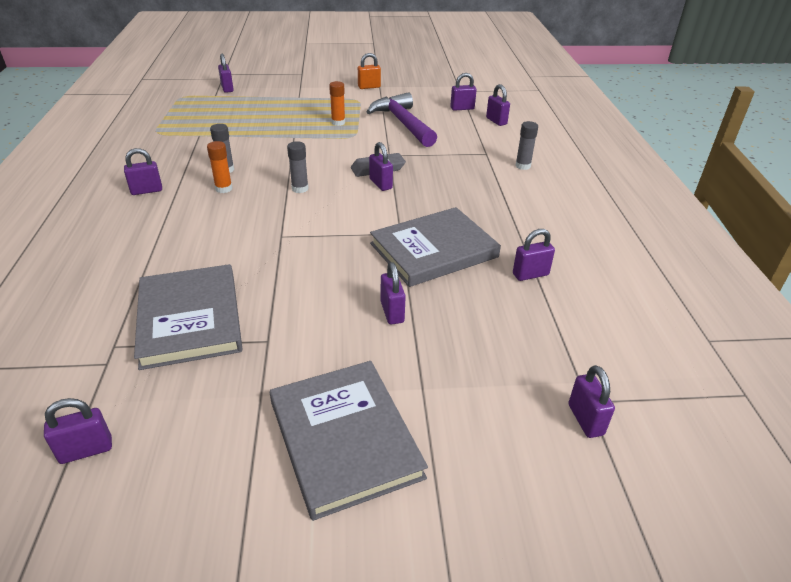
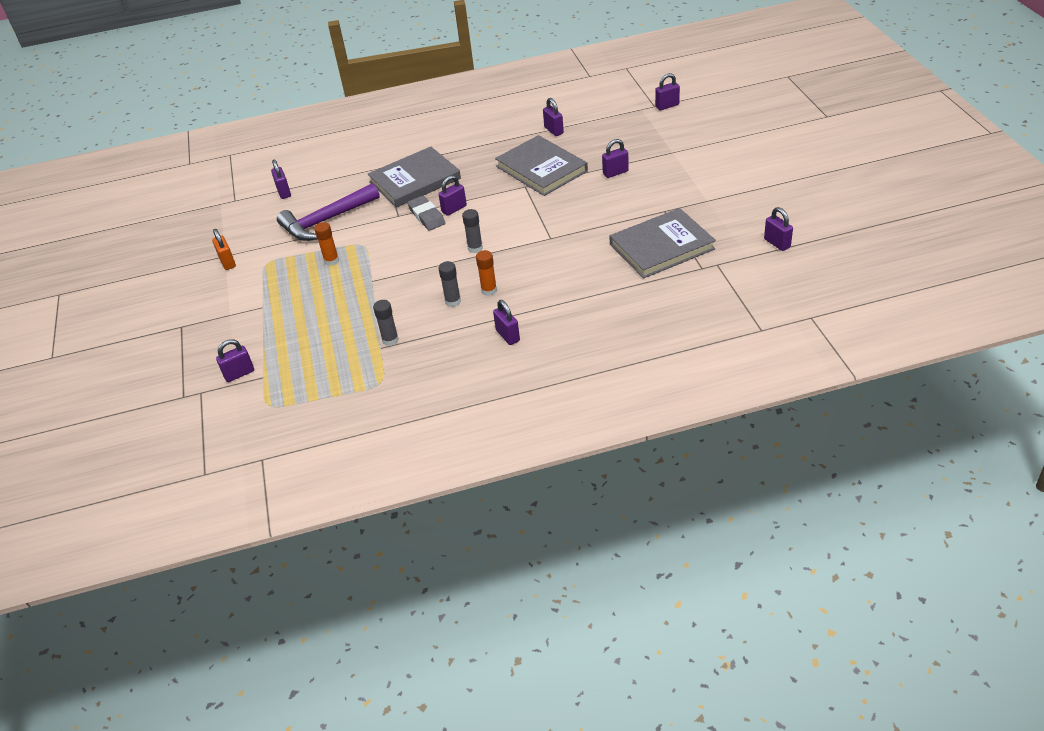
camera: 95 degrees left, 5 degrees up
grey book [270,361,428,521] -> grey book moved to [368,147,461,207]
purple padlock [486,84,510,126] -> none
grey glue stick [515,121,538,170] -> grey glue stick moved to [373,300,399,346]

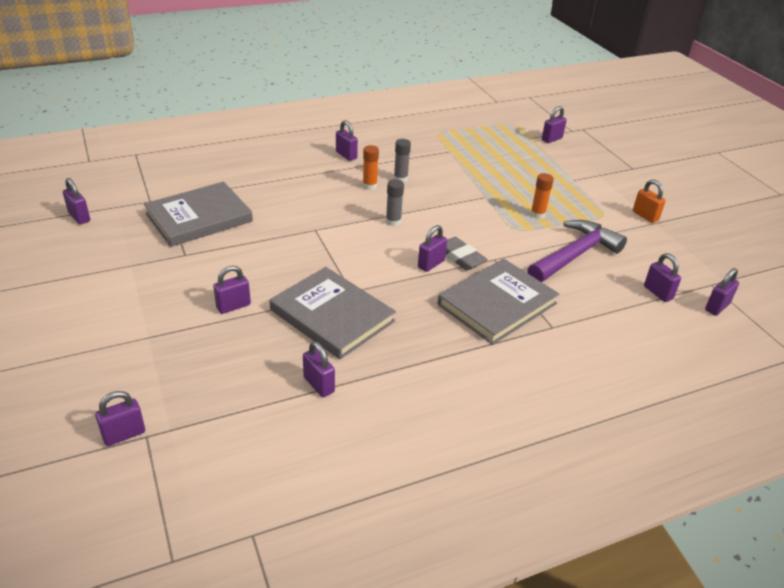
camera: 165 degrees right, 5 degrees down
grey glue stick [373,300,399,346] -> none
none -> purple padlock [705,268,739,316]

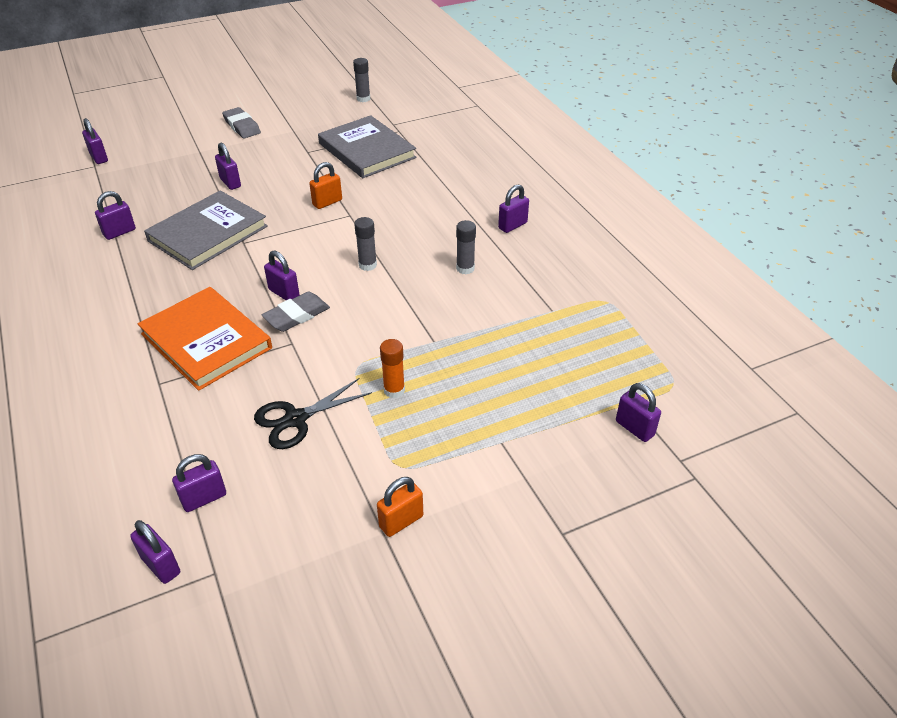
camera: 90 degrees right, 5 degrees up
purple padlock [63,178,90,224] -> grey glue stick [353,58,370,102]
orange glue stick [363,145,379,190] -> none
grey book [438,259,559,345] -> orange book [138,287,272,391]
purple hammer [527,220,627,282] -> black scissors [254,378,372,449]
none -> grey eraser [222,107,261,139]
none -> orange padlock [309,162,342,209]

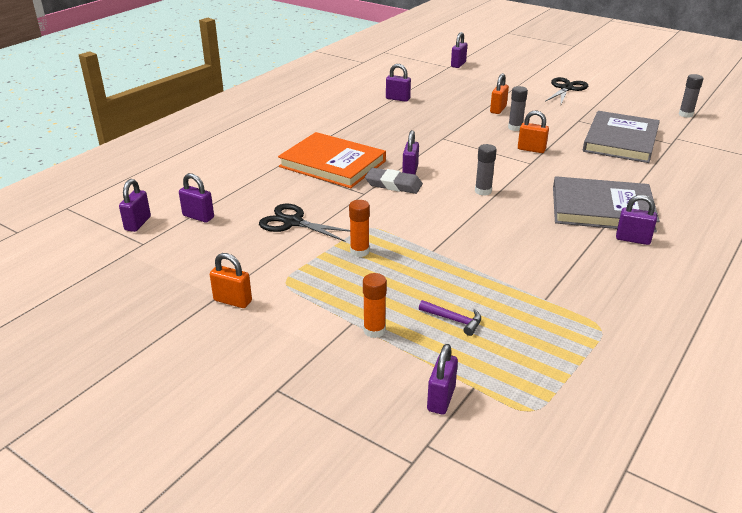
camera: 60 degrees right, 10 degrees down
orange book [138,287,272,391] -> orange book turned 75 degrees counterclockwise [278,132,386,188]
grey book [144,190,268,270] -> grey book moved to [553,176,660,233]
purple padlock [215,143,241,190] -> orange padlock [490,73,509,114]
grey eraser [222,107,261,139] -> black scissors [546,77,588,104]
grey glue stick [456,220,476,274] -> grey glue stick moved to [508,86,528,131]
none -> orange glue stick [363,273,387,338]
none -> purple hammer [419,300,481,336]

